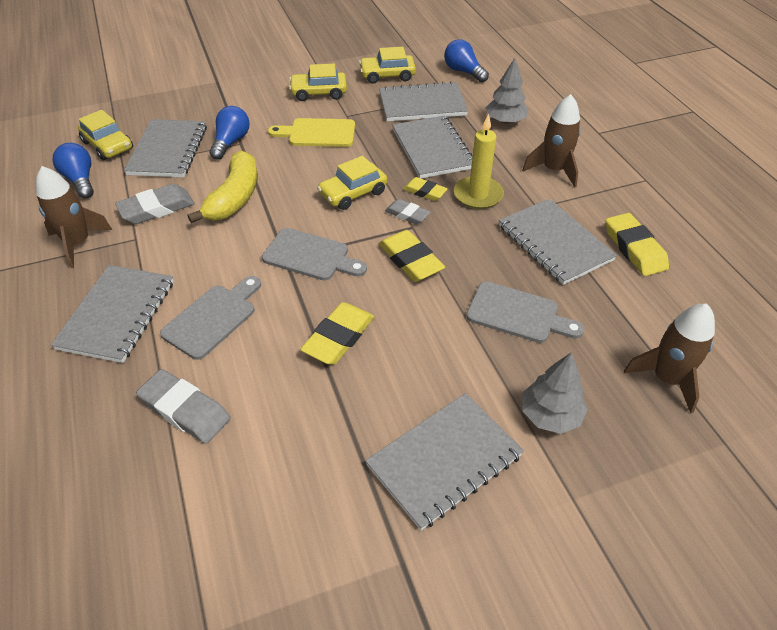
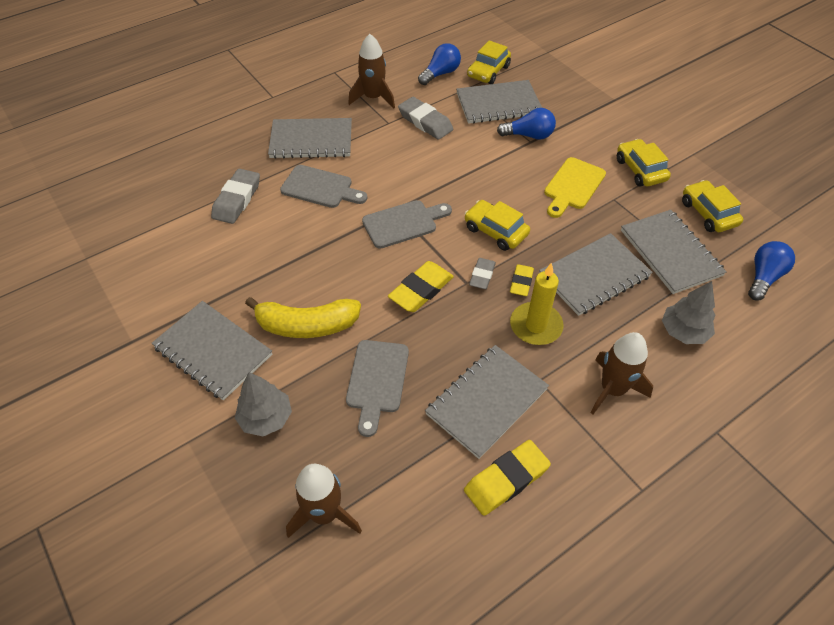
camera: 75 degrees right, 5 degrees up
yellow banana [188,151,257,223] -> yellow banana moved to [245,297,361,338]
grey cutting board [262,228,367,281] -> grey cutting board turned 120 degrees counterclockwise [362,200,452,249]
yellow cutting board [268,118,355,147] -> yellow cutting board turned 135 degrees counterclockwise [544,157,606,218]
yellow eraser [300,302,374,365] -> none

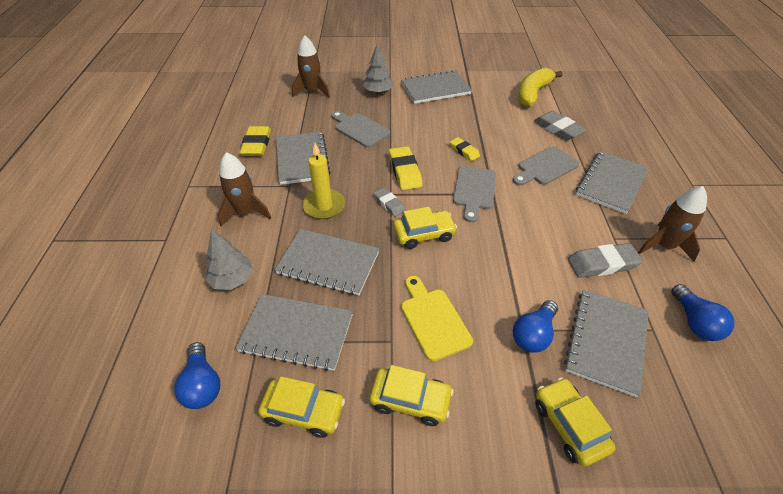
camera: 125 degrees right, 5 degrees down
yellow banana [245,297,361,338] -> yellow banana moved to [518,68,563,107]
yellow car [467,40,511,84] -> yellow car moved to [535,377,615,467]
yellow eraser [510,264,534,296] -> yellow eraser moved to [450,137,480,161]
grey notebook [539,233,653,316] -> grey notebook turned 75 degrees counterclockwise [275,229,379,295]

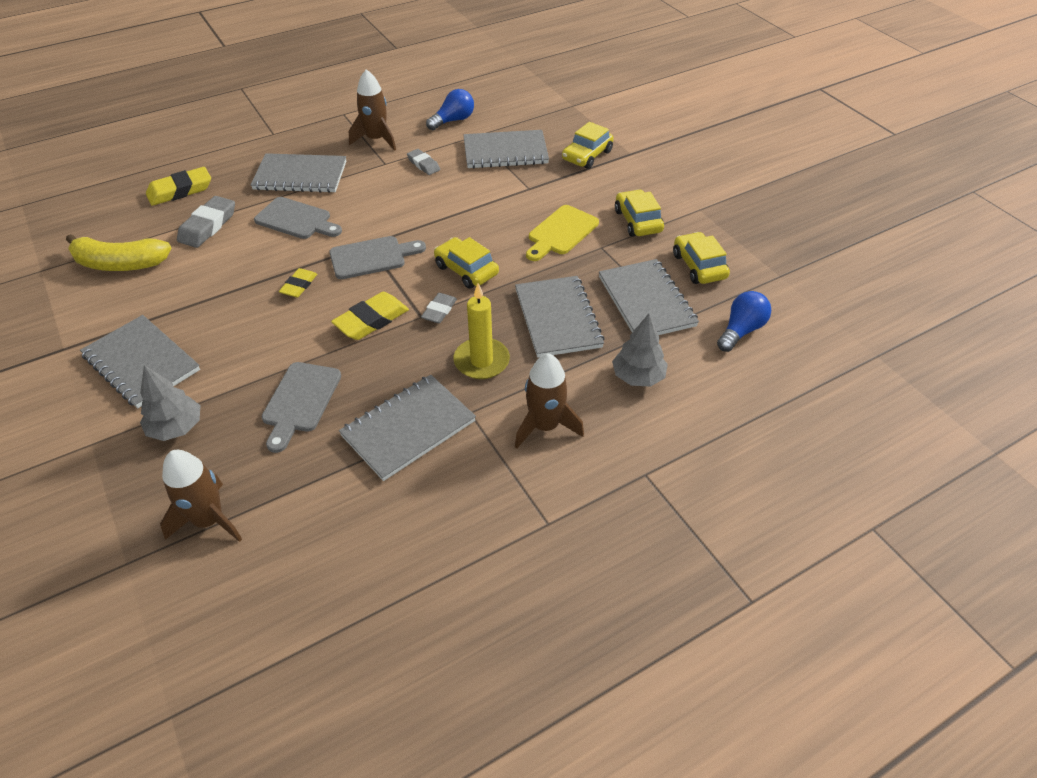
camera: 120 degrees left, 0 degrees up
yellow eraser [240,126,271,156] -> yellow eraser moved to [146,167,211,206]
blue light bulb [513,300,558,353] -> none
grey eraser [568,243,643,278] -> grey eraser [407,149,440,175], size x0.62

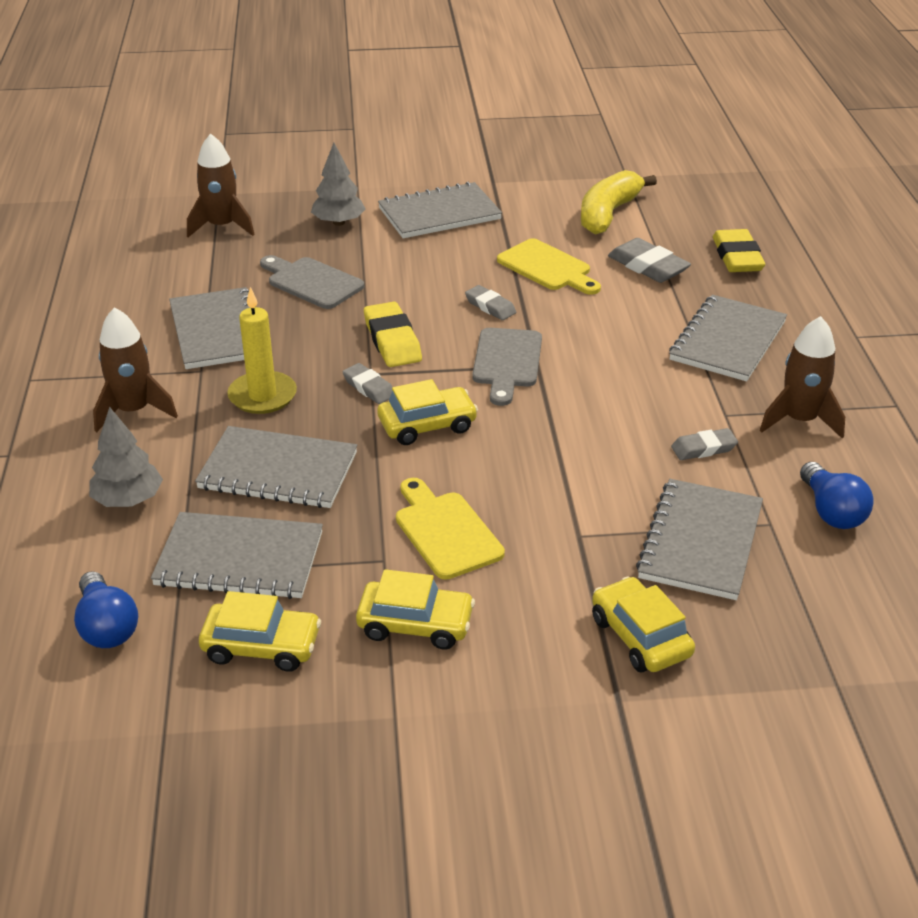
camera: 115 degrees right, 10 degrees down
grey cutting board [254,197,342,239] -> none
yellow eraser [279,268,317,297] -> grey eraser [465,285,516,320]
none -> yellow cutting board [497,238,601,295]

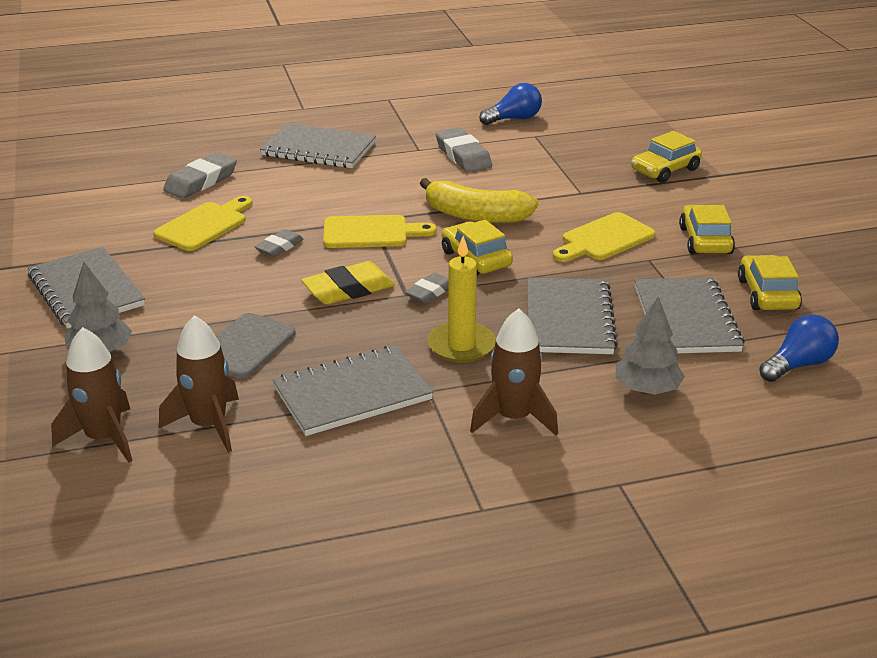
camera: 100 degrees left, 5 degrees down
grey cutting board [472,328,542,406] -> yellow cutting board [323,215,437,248]
yellow banana [581,170,657,235] -> yellow banana moved to [419,178,538,223]
grey notebook [636,479,763,600] -> none
grey eraser [671,428,738,460] -> grey eraser [436,128,492,172], size x1.62
yellow eraser [713,229,766,272] -> none
brown rocket [760,316,845,439] -> brown rocket moved to [159,315,239,453]

